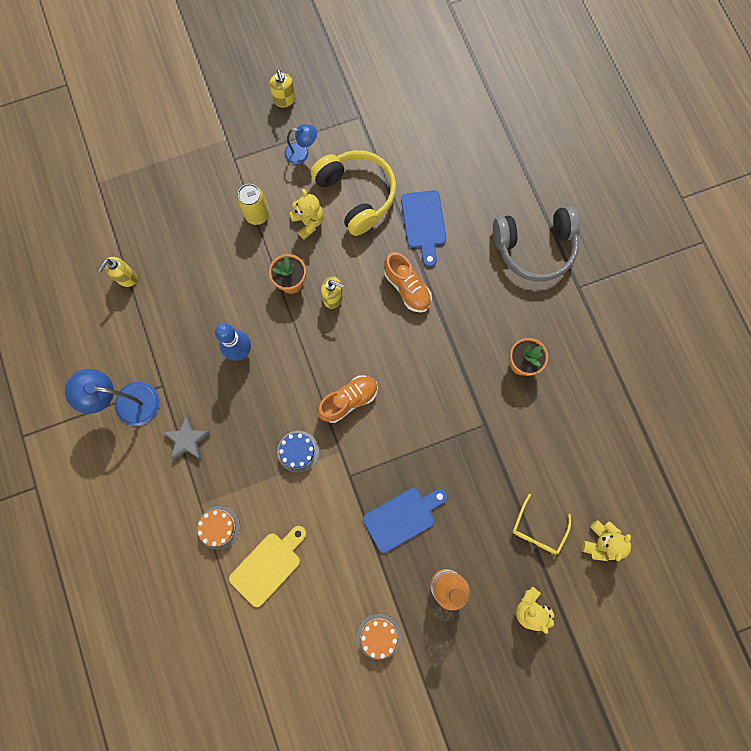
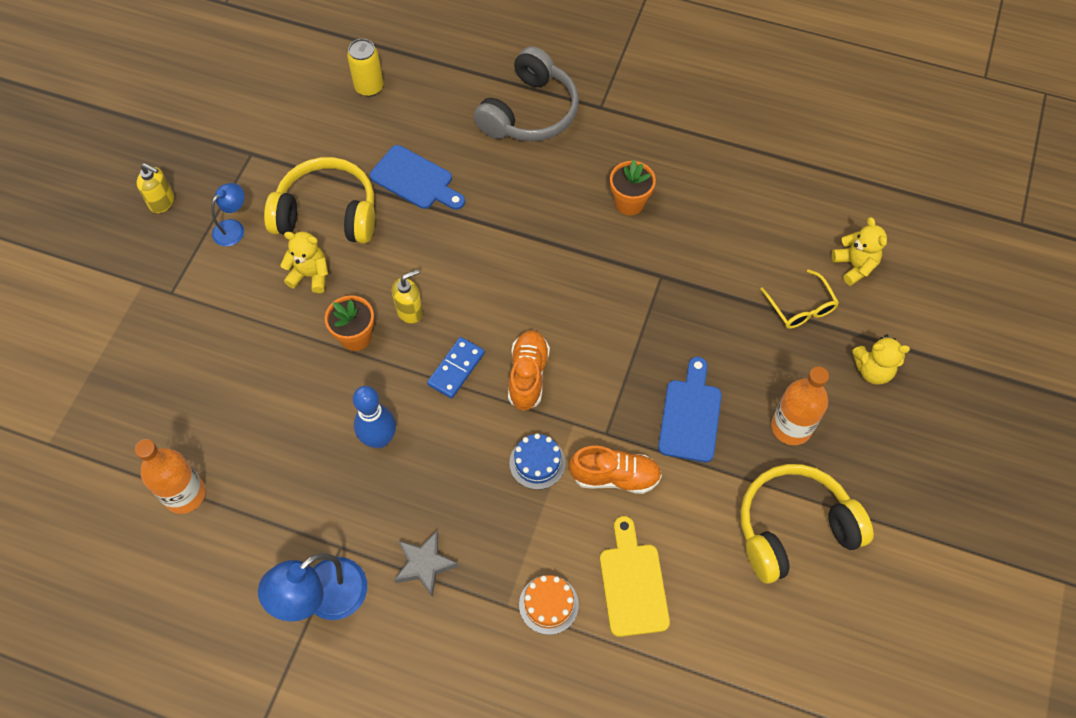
camera: 50 degrees left, 15 degrees down
yellow soap dispenser [98,257,137,287] -> orange bottle [135,439,206,514]
yellow can [237,184,269,225] -> yellow can moved to [347,39,384,97]
orange cake [357,613,401,660] -> yellow headphones [740,464,874,584]
orange shoe [384,252,432,313] -> orange shoe moved to [569,446,662,494]
none -> blue domino [427,337,485,399]

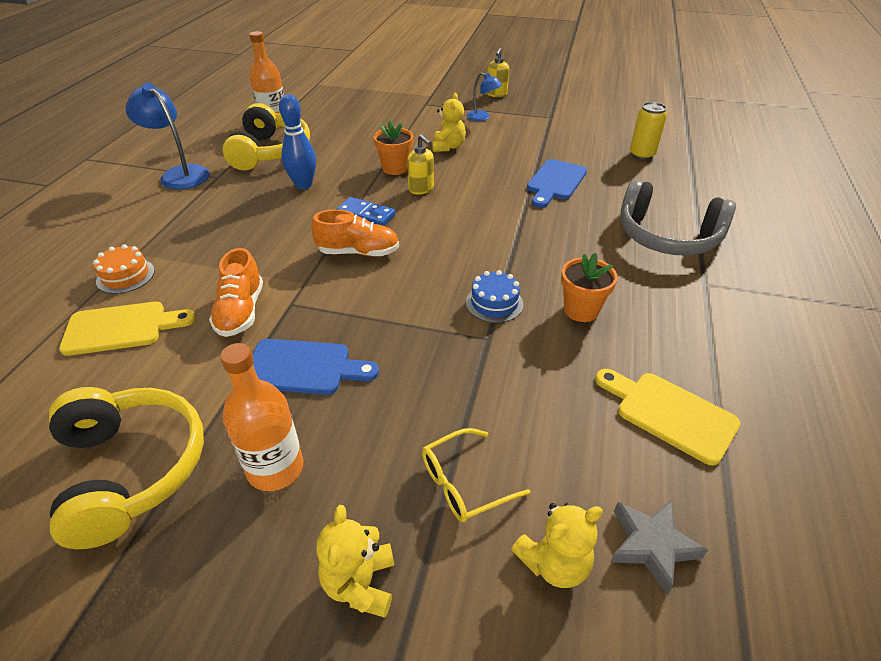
camera: 85 degrees right, 20 degrees down
yellow headphones [264,157,375,244] -> yellow headphones moved to [223,103,310,170]
grey star [394,531,459,597] -> grey star moved to [610,500,708,595]
blue cake [509,433,566,490] -> blue cake moved to [466,270,523,323]
none -> yellow cutting board [595,369,741,466]

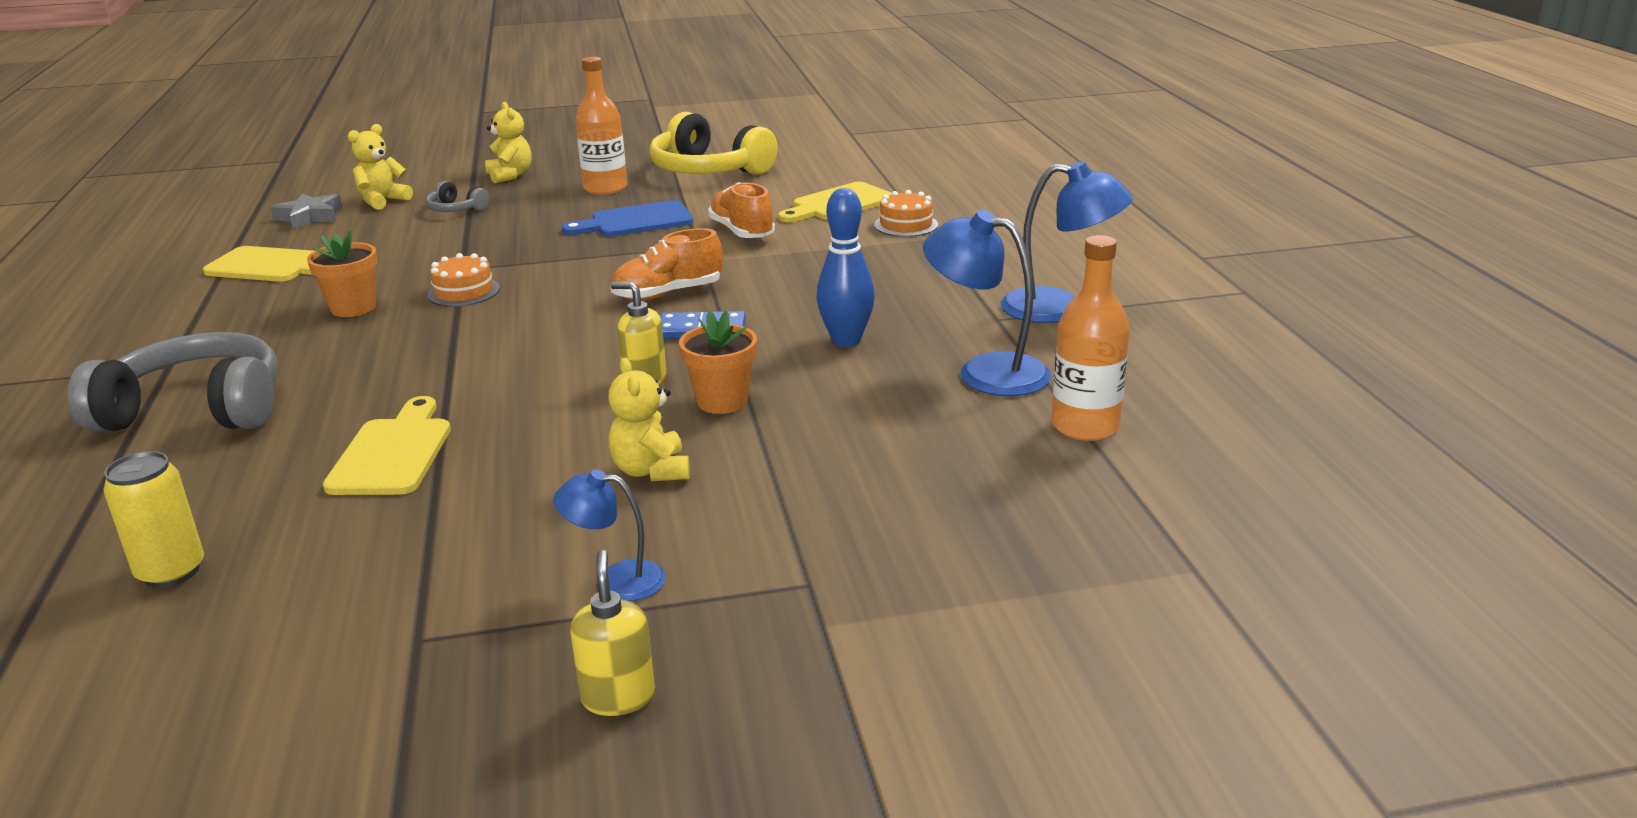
camera: 155 degrees right, 15 degrees down
yellow headphones [223,103,310,170] -> blue lamp [923,210,1051,396]
yellow glasses [422,428,531,522] -> grey headphones [426,181,489,212]
blue cake [466,270,523,323] -> orange cake [427,253,500,307]
blue cutting board [527,159,587,208] -> yellow cutting board [323,396,451,495]

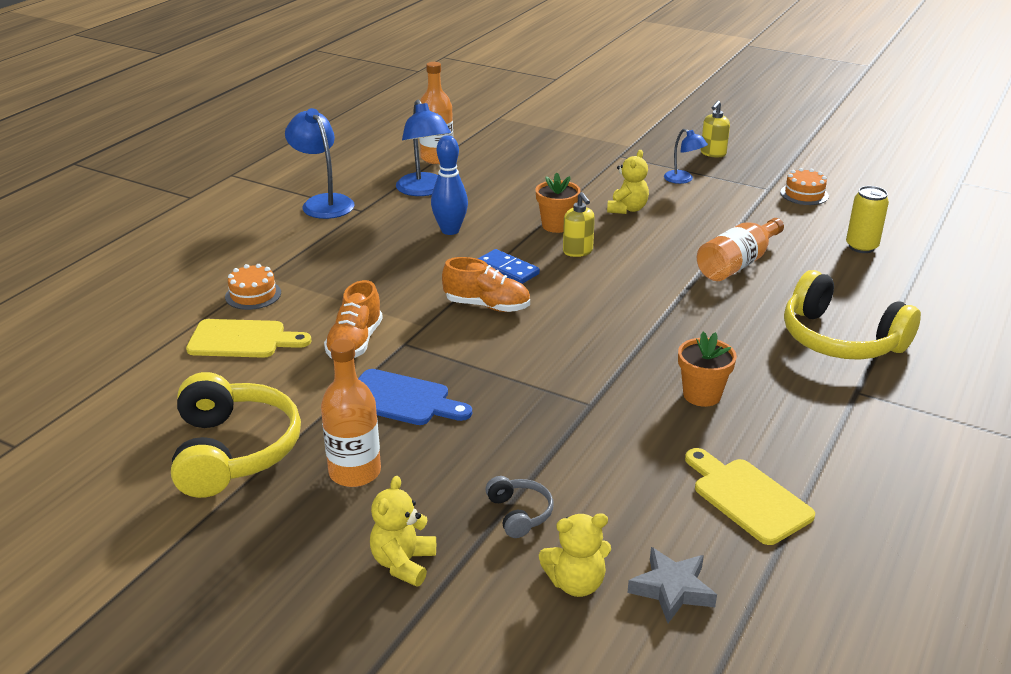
camera: 140 degrees left, 5 degrees up
grey headphones [68,332,278,432] -> yellow headphones [784,270,921,360]
yellow cutting board [323,396,451,495] -> orange bottle [697,218,784,281]
orange cake [427,253,500,307] -> orange cake moved to [780,168,829,205]

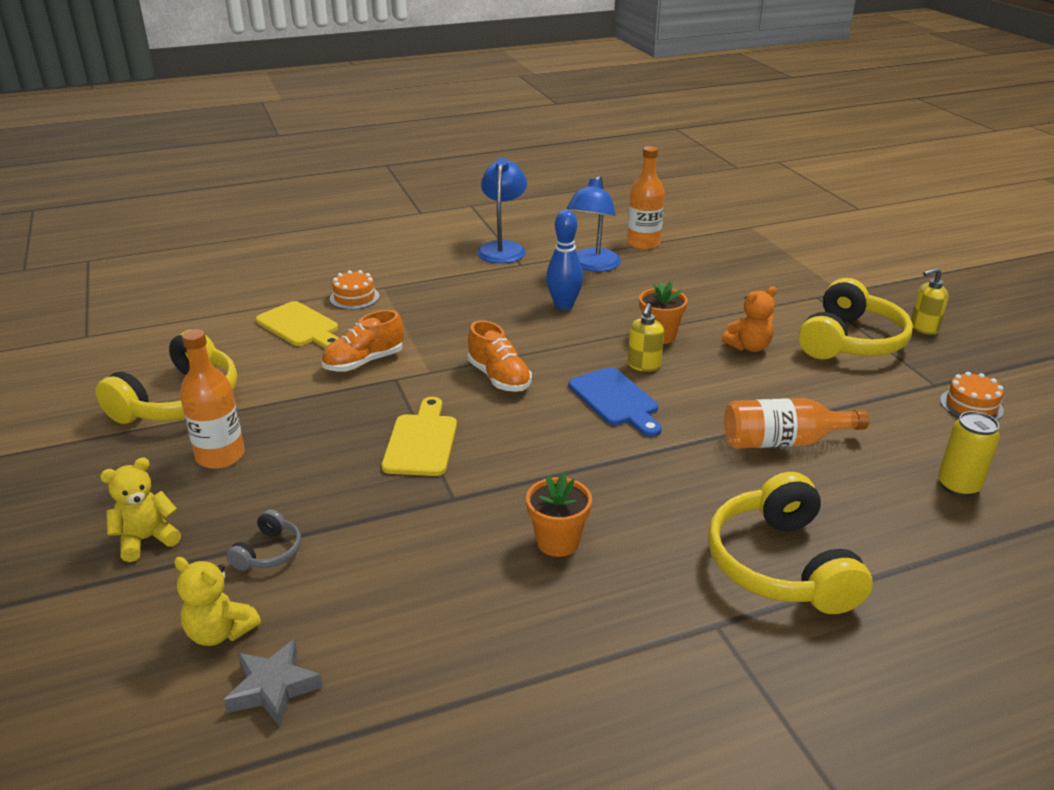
camera: 40 degrees right, 0 degrees up
blue cutting board [358,369,472,425] -> blue cutting board moved to [568,367,662,437]
blue domino [478,249,540,284] -> none
yellow teddy bear [607,150,649,214] -> orange teddy bear [722,287,777,352]
blue lamp [664,129,708,184] -> yellow headphones [798,278,913,359]
yellow cutting board [685,448,815,545] -> yellow cutting board moved to [382,397,457,476]

